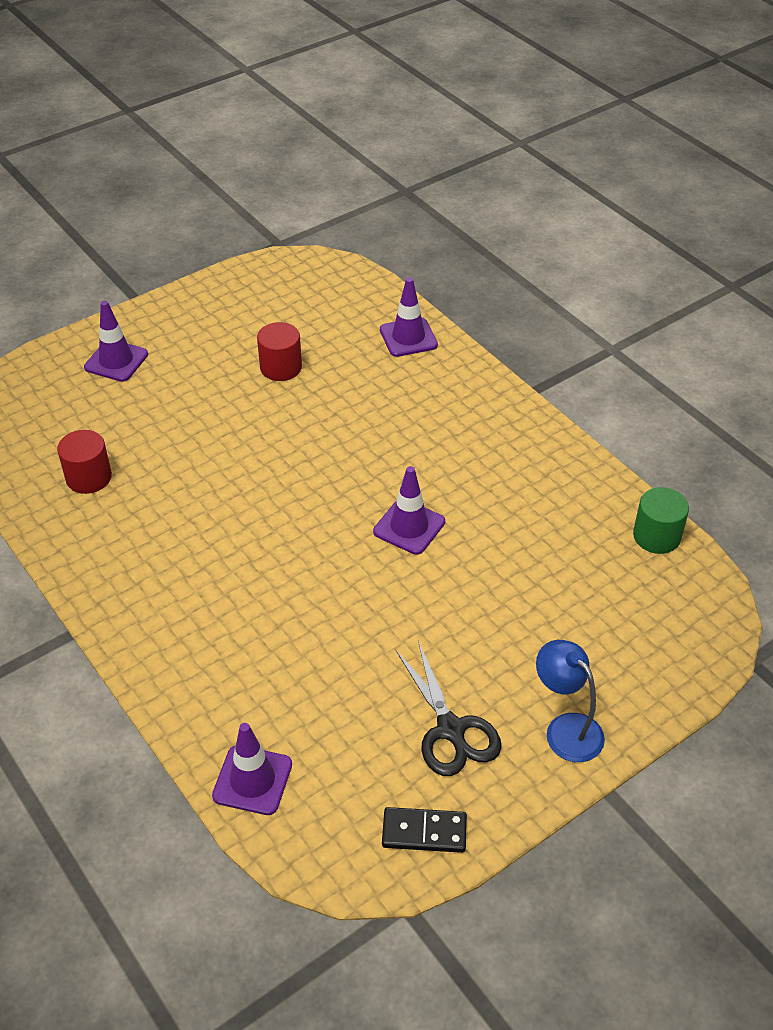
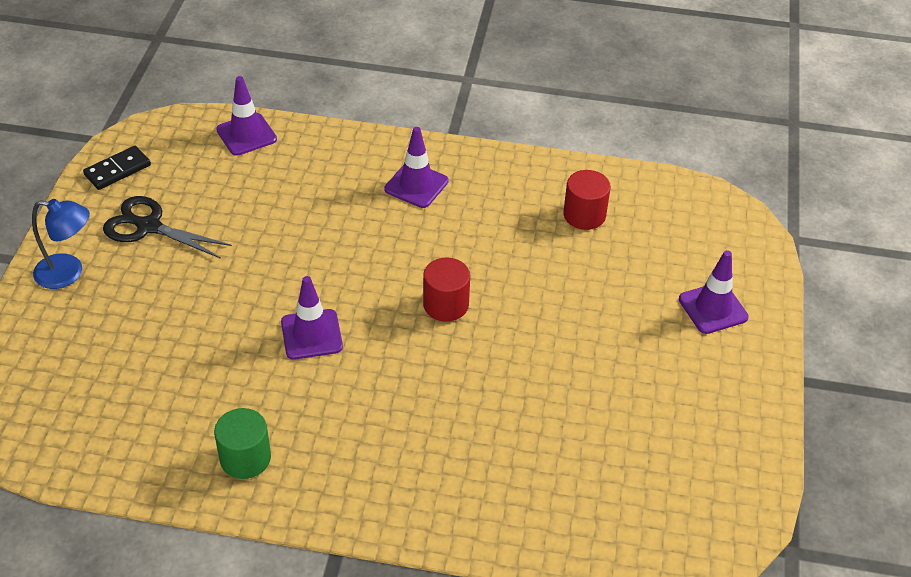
camera: 135 degrees right, 0 degrees up
red cylinder [257,322,302,381] -> red cylinder moved to [423,258,470,322]
purple traffic cone [380,277,438,357] -> purple traffic cone moved to [384,127,449,208]
green cylinder [633,487,689,554] -> green cylinder moved to [214,408,271,479]

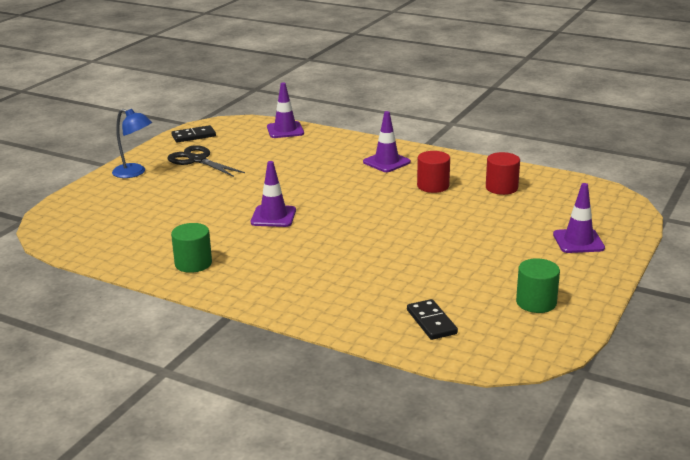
camera: 20 degrees right, 20 degrees down
red cylinder [423,258,470,322] -> red cylinder moved to [417,151,450,193]
none -> black domino [407,299,458,340]
none -> green cylinder [516,258,560,313]

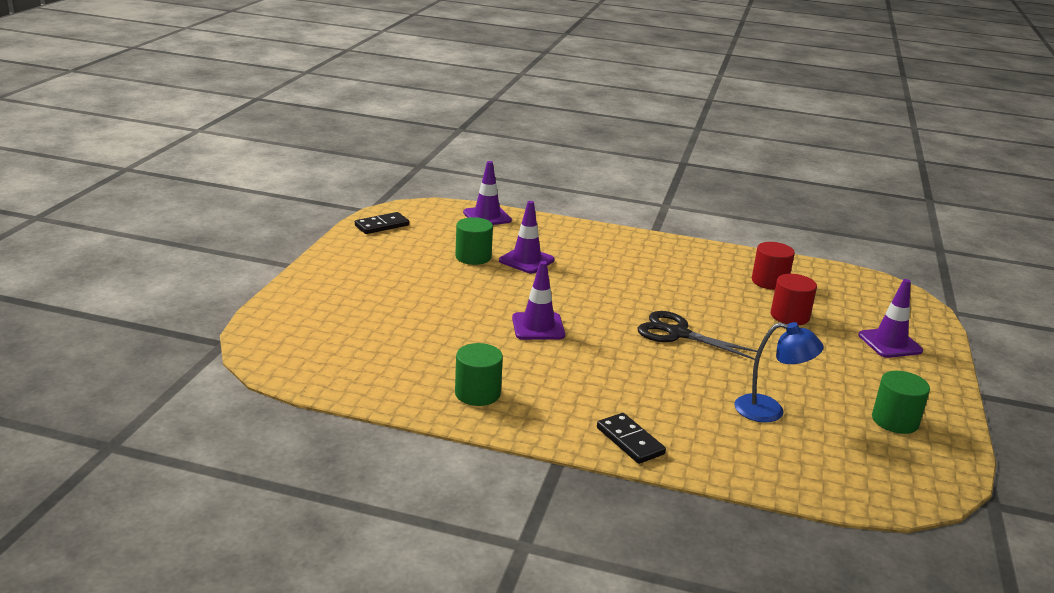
camera: 15 degrees left, 0 degrees up
blue lamp [112,109,152,178] -> blue lamp moved to [734,322,824,423]
black scissors [168,145,245,177] -> black scissors moved to [638,311,757,360]
purple traffic cone [363,111,411,172] -> purple traffic cone moved to [499,201,555,273]
black domino [407,299,458,340] -> black domino moved to [597,413,666,464]
red cylinder [417,151,450,193] -> red cylinder moved to [771,274,817,325]
none -> green cylinder [455,217,493,265]

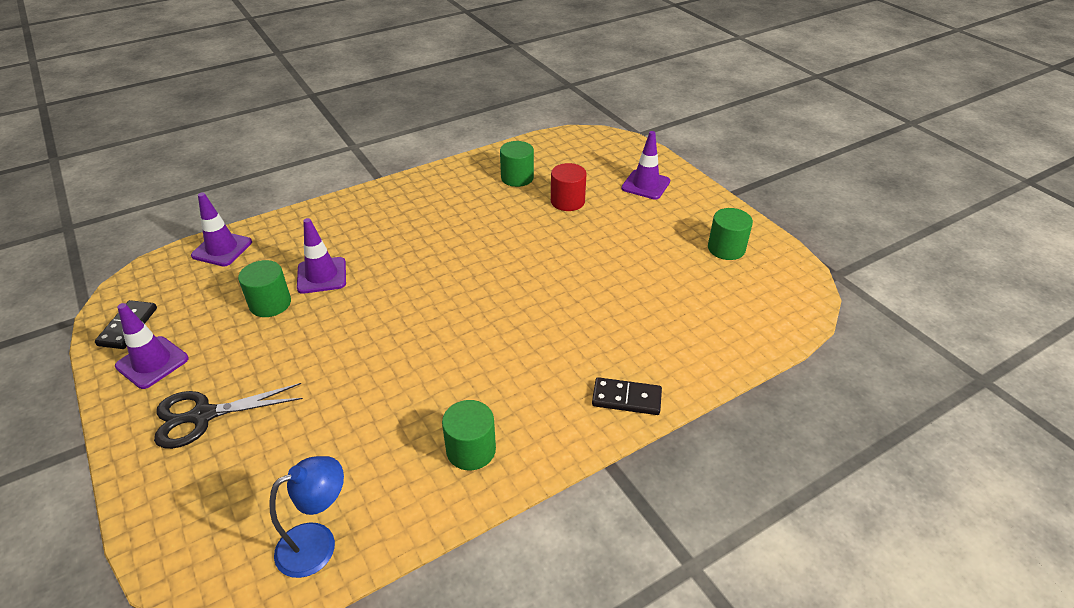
camera: 45 degrees left, 15 degrees up
purple traffic cone [512,261,565,340] -> purple traffic cone moved to [115,303,189,389]
black scissors [638,311,757,360] -> black scissors moved to [154,383,303,449]
blue lamp [734,322,824,423] -> blue lamp moved to [269,456,344,578]
red cylinder [752,242,795,290] -> green cylinder [500,141,534,187]

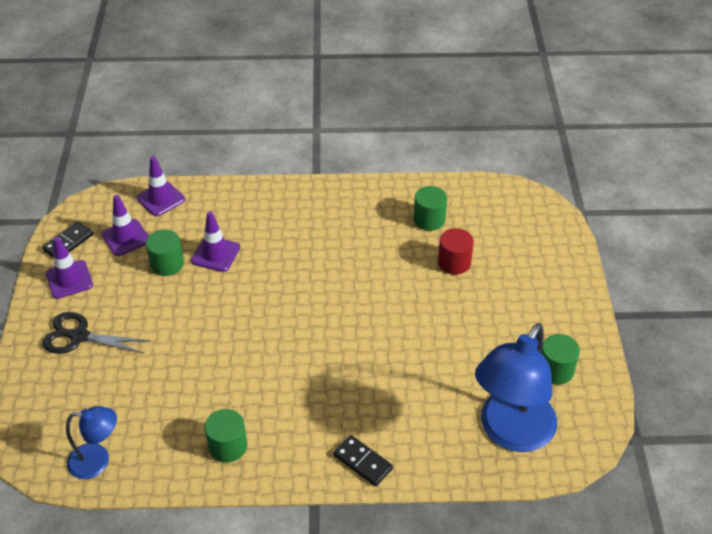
camera: 30 degrees right, 5 degrees up
purple traffic cone [621,131,670,200] -> purple traffic cone moved to [102,195,149,256]
none -> blue lamp [475,323,557,452]

